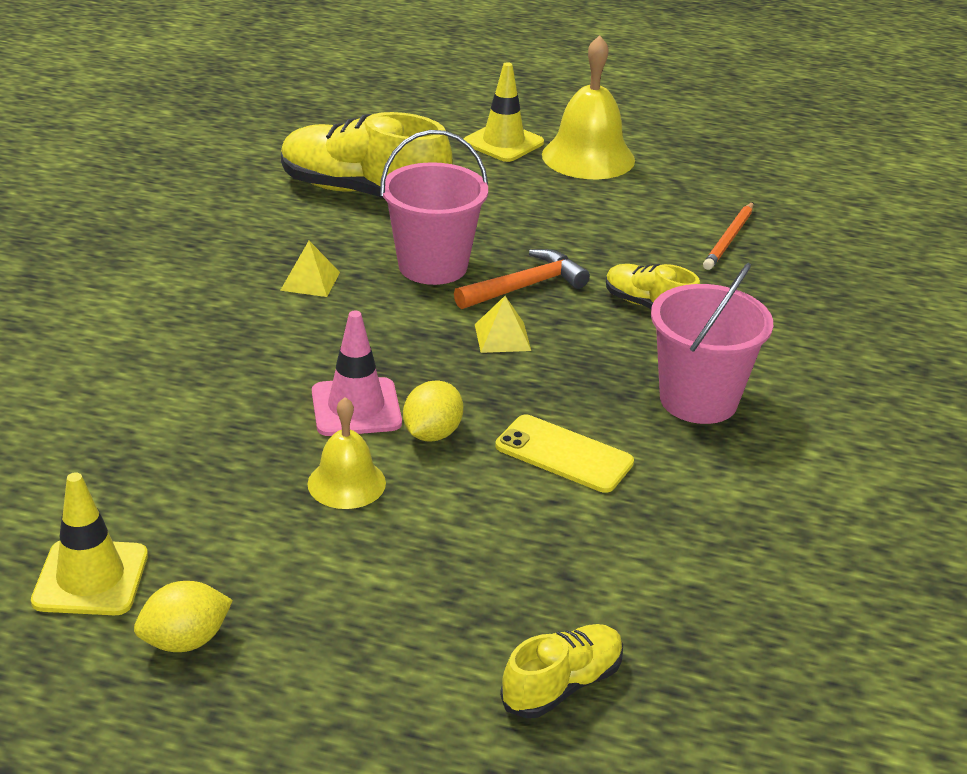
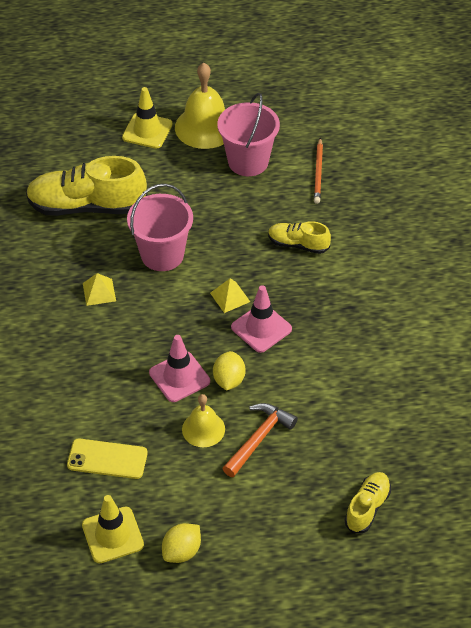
camera: 20 degrees left, 15 degrees up
orange hammer [454,249,590,309] -> orange hammer moved to [222,403,298,477]
yellow phone [495,415,634,493] -> yellow phone moved to [67,438,148,479]
pink bucket [651,263,773,424] -> pink bucket moved to [217,93,280,176]
none -> pink traffic cone [231,285,292,353]

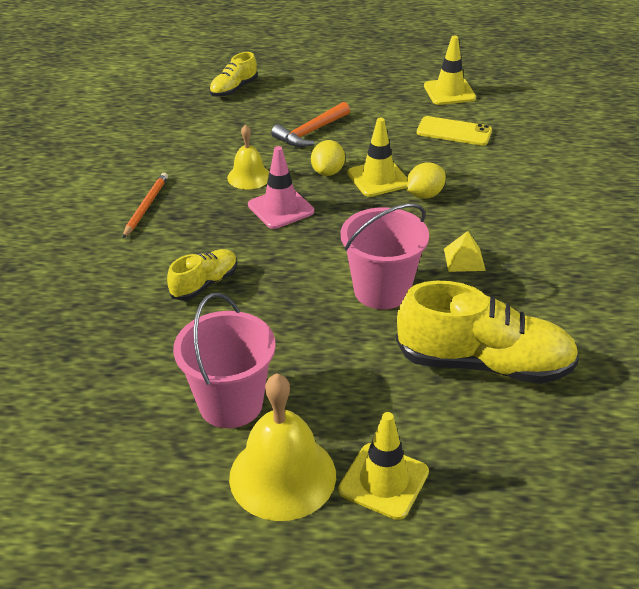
camera: 170 degrees left, 10 degrees down
pink traffic cone [149,335,210,402] -> yellow traffic cone [347,118,407,197]
yellow lemon [162,523,201,563] -> yellow lemon moved to [407,163,446,199]
yellow bell [182,394,225,447] -> yellow bell moved to [227,124,269,189]
yellow pyramid [210,279,250,313] -> none
yellow shoe [268,221,331,254] -> yellow shoe turned 75 degrees counterclockwise [167,249,237,301]
orange pencil [314,137,323,204] -> orange pencil moved to [123,173,168,238]

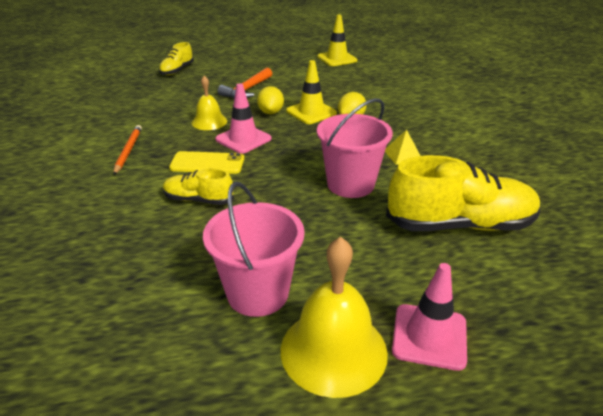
camera: 15 degrees left, 5 degrees down
yellow shoe [167,249,237,301] -> yellow shoe turned 105 degrees counterclockwise [163,168,234,205]
yellow traffic cone [338,412,429,520] -> pink traffic cone [392,263,467,371]
yellow phone [417,116,492,146] -> yellow phone moved to [169,151,244,174]

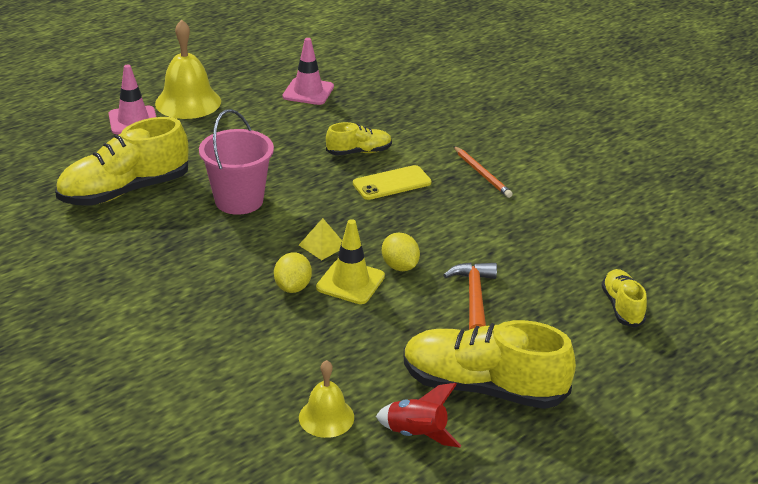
camera: 150 degrees right, 0 degrees up
yellow bell [192,76,227,130] -> yellow bell moved to [299,360,354,438]
pink bucket [203,182,305,317] -> none
pink traffic cone [215,83,272,154] -> pink traffic cone moved to [282,38,334,105]
yellow traffic cone [317,15,357,66] -> red rocket [376,383,461,448]
yellow pyramid [385,130,420,165] -> yellow pyramid moved to [299,218,342,260]
none -> yellow shoe [403,320,576,409]

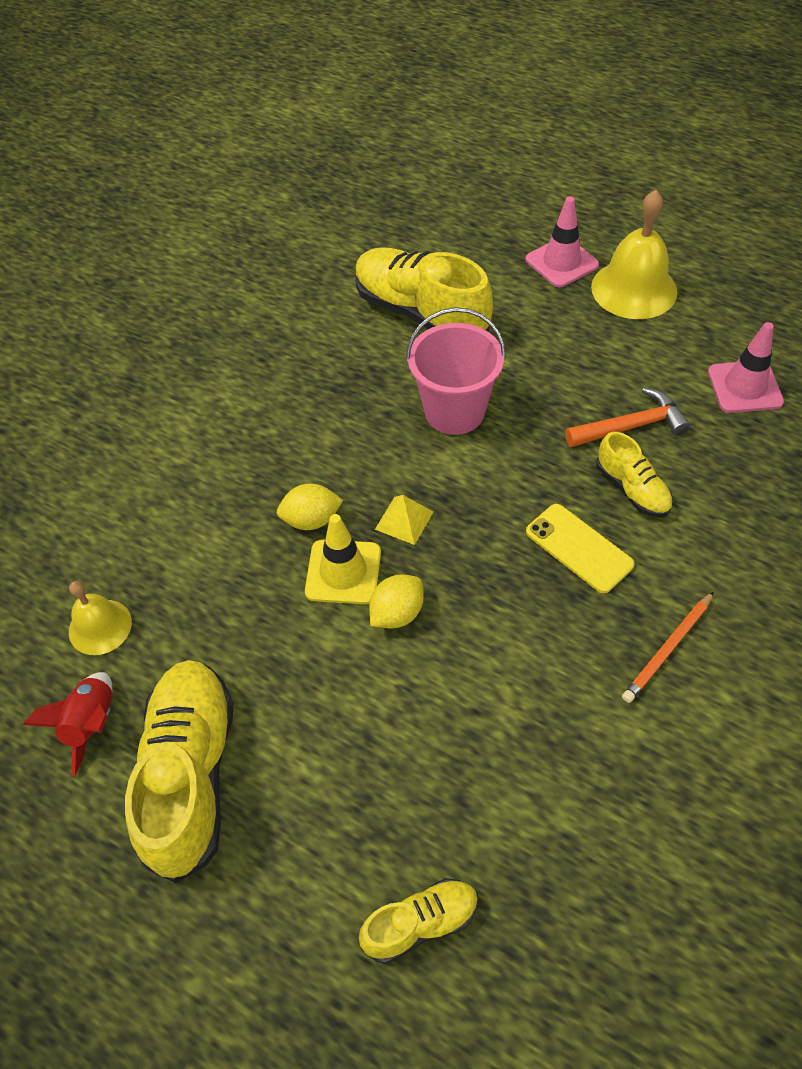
camera: 75 degrees right, 20 degrees up
orange hammer [443,262,497,330] -> orange hammer moved to [565,388,691,447]

